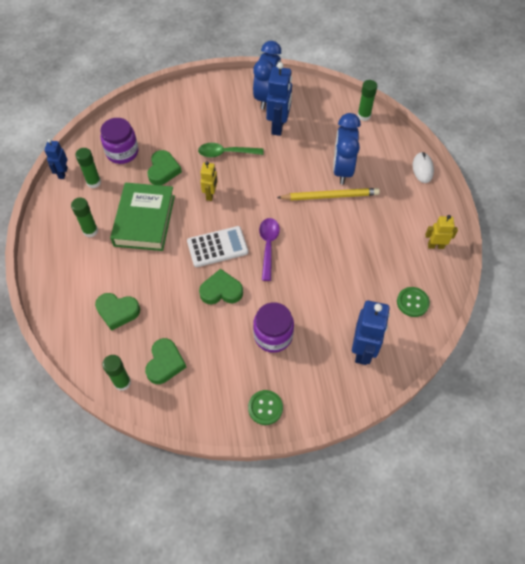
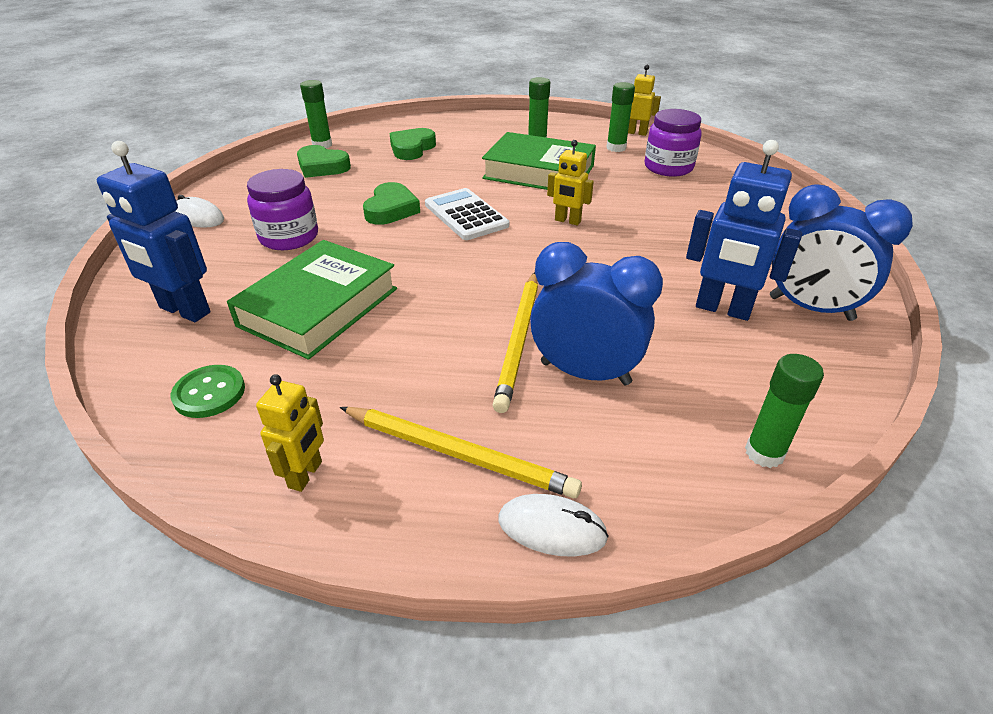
camera: 105 degrees right, 20 degrees down
blue robot [44,139,68,179] -> yellow robot [628,65,661,136]
green heart [148,150,182,185] -> none
white calculator [187,226,248,267] -> white calculator turned 150 degrees clockwise [425,188,509,240]
green spoon [198,143,263,158] -> none
green button [248,390,283,425] -> white mouse [175,195,224,228]
purple spoon [259,218,280,281] -> none
none -> green book [227,240,397,360]
none -> yellow pencil [340,407,582,498]

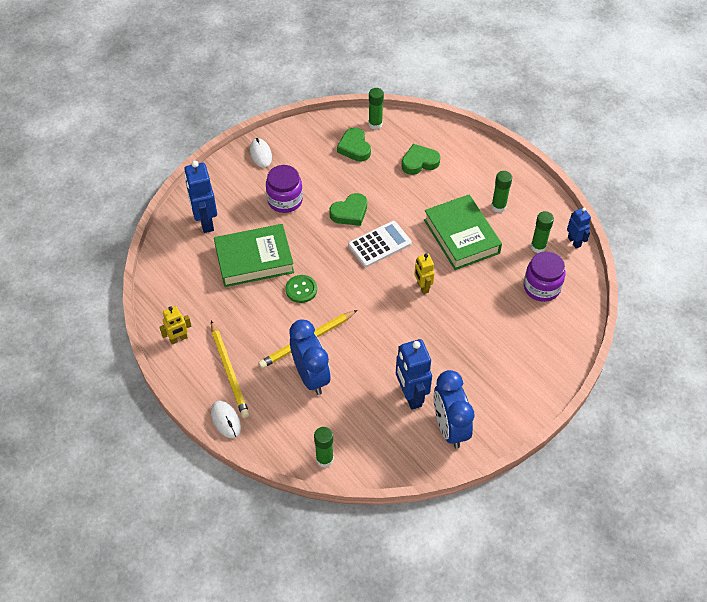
camera: 45 degrees right, 15 degrees up
green button [171,365,245,418] -> green button moved to [286,275,317,303]
white calculator [425,188,509,240] -> white calculator turned 45 degrees clockwise [348,221,412,267]
yellow robot [628,65,661,136] -> blue robot [567,208,591,248]

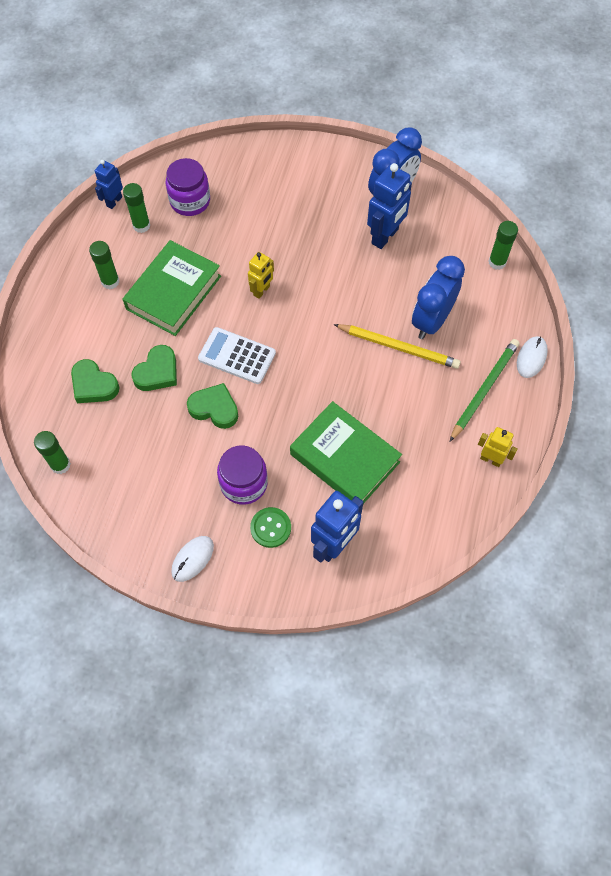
camera: 125 degrees left, 10 degrees up
yellow pencil [211,321,250,418] -> green pencil [449,339,520,442]
green button [286,275,317,303] -> green button moved to [250,507,291,548]
green heart [337,128,371,162] -> green heart moved to [131,345,177,391]

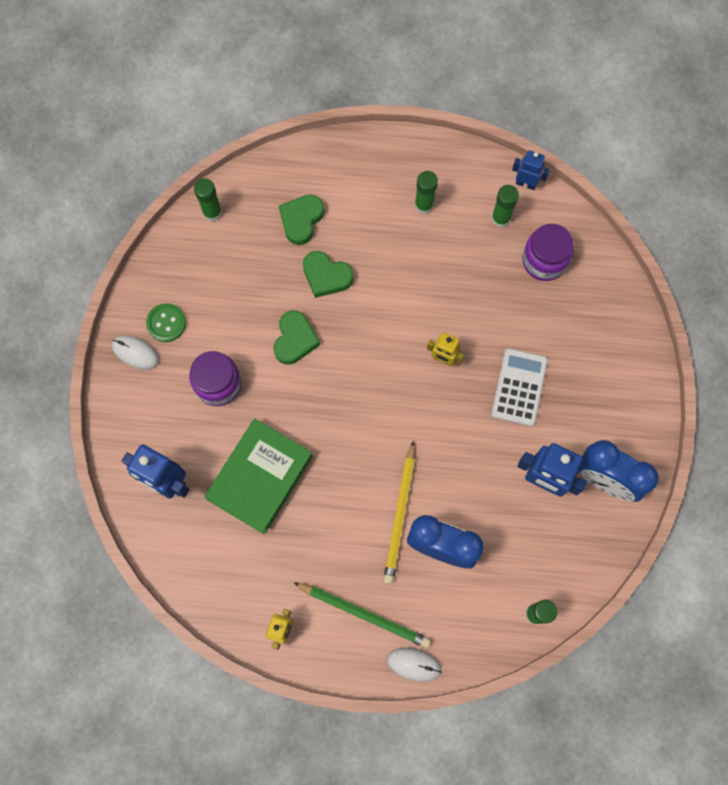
camera: 80 degrees right, 10 degrees up
green book [122,240,221,336] -> none
white calculator [198,327,276,384] -> white calculator moved to [491,348,548,426]
green button [250,507,291,548] -> green button moved to [146,303,186,342]

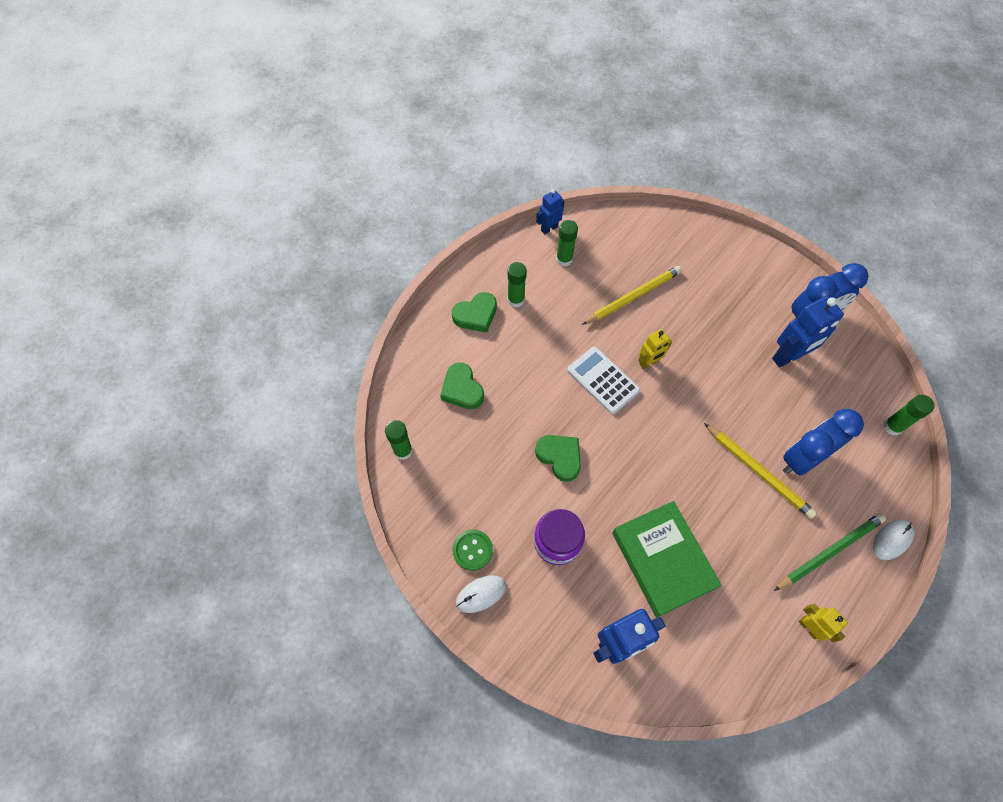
camera: 55 degrees left, 10 degrees down
green heart [303,251,353,298] -> green heart moved to [452,292,497,333]
white calculator [491,348,548,426] -> white calculator moved to [567,346,640,414]
purple jar [522,224,574,281] -> none
none -> yellow pencil [582,266,682,325]

